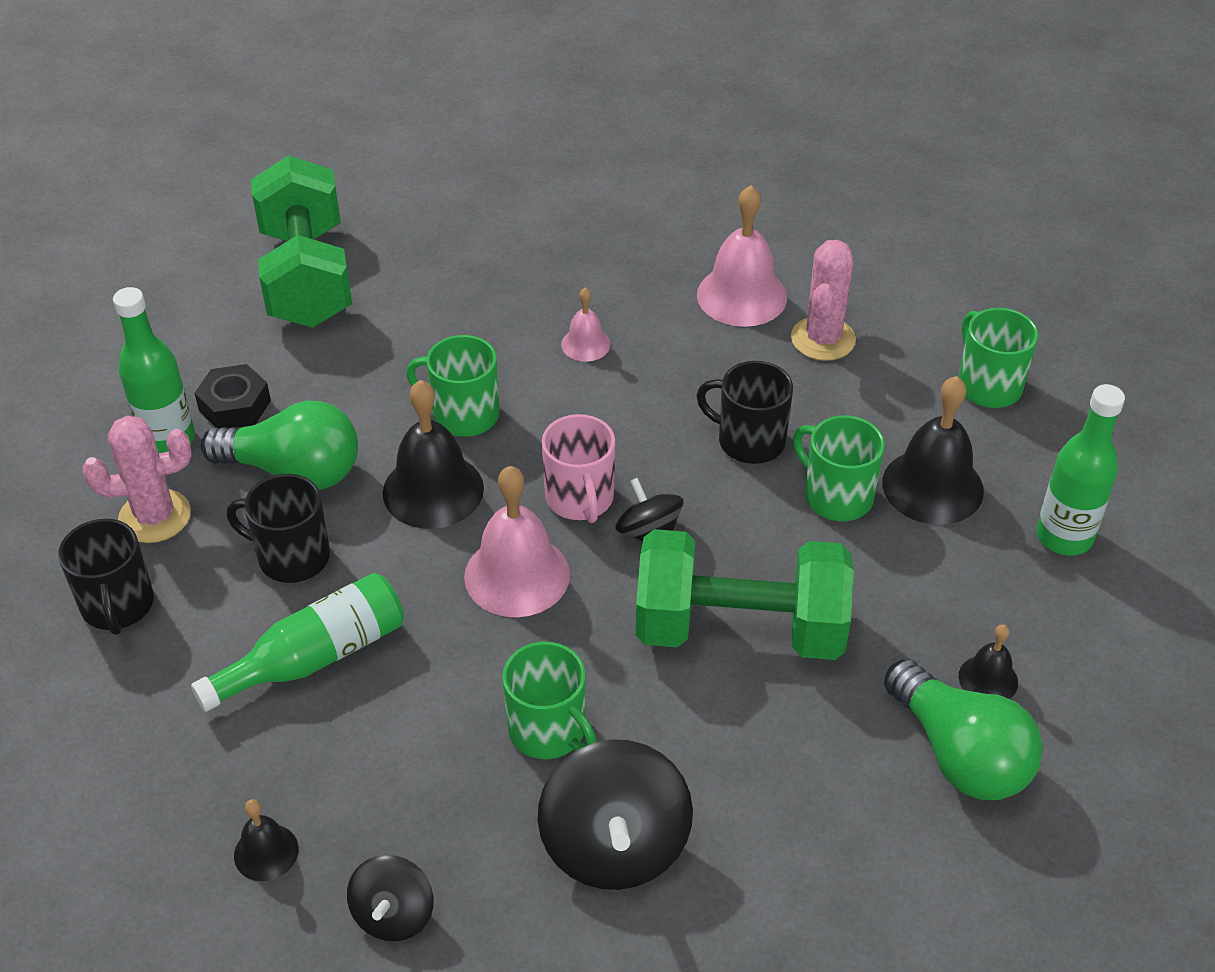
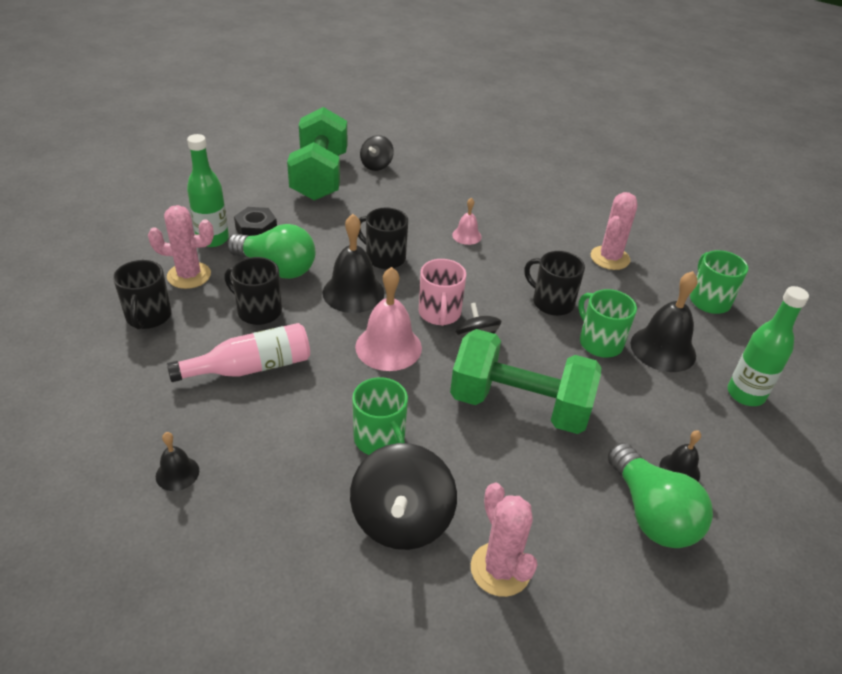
camera: 10 degrees right, 5 degrees down
green bottle [191,573,404,712] -> pink bottle [167,323,310,382]
black spinning top [347,855,434,941] -> black spinning top moved to [360,135,394,171]
green mug [406,335,499,437] -> black mug [358,207,408,269]
pink bell [697,185,787,327] -> none
none -> pink cactus [471,482,538,597]

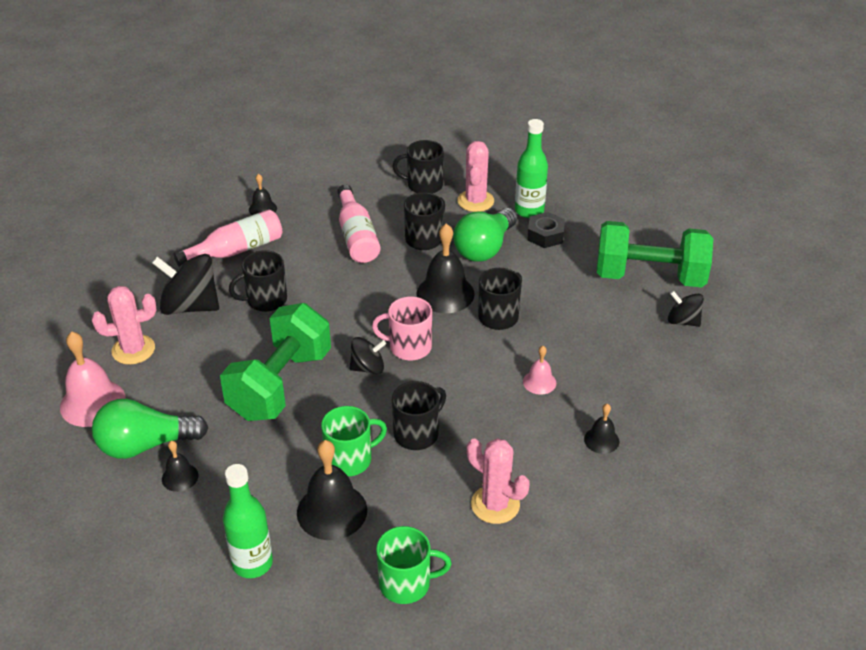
camera: 100 degrees right, 0 degrees up
green mug [352,377,408,455] -> black mug [229,250,287,312]
pink bell [355,267,422,371] -> pink bell moved to [60,332,126,427]
none -> pink bottle [174,210,282,267]
none -> black bell [584,404,619,454]

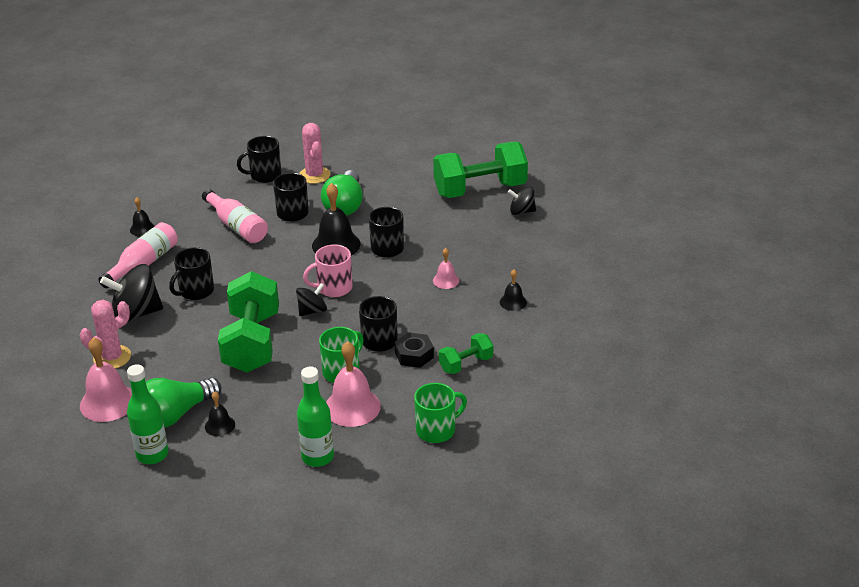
camera: 25 degrees left, 5 degrees down
black bell [297,440,367,540] -> pink bell [326,341,381,427]
pink cactus [467,438,530,524] -> green dumbbell [439,333,493,374]
green bottle [515,119,548,218] -> green bottle moved to [127,364,169,464]
black nut [527,212,565,248] -> black nut moved to [395,332,434,368]

